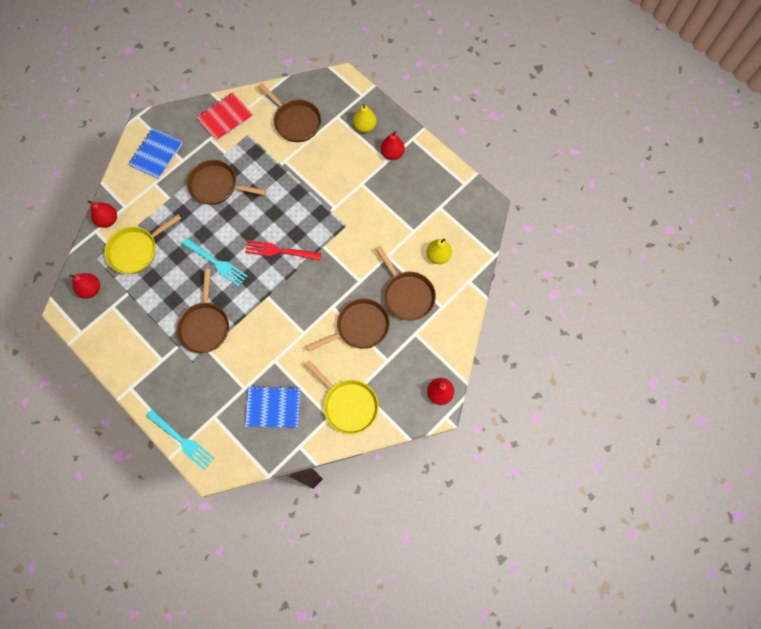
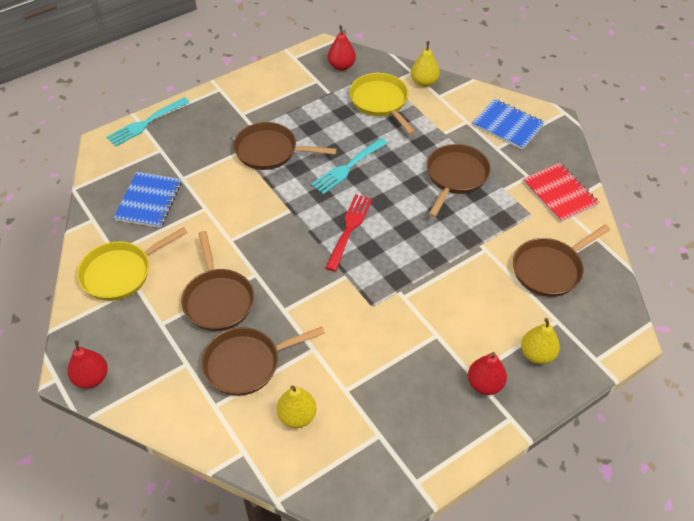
camera: 100 degrees right, 20 degrees down
red pear [88,200,117,228] -> yellow pear [411,41,440,87]

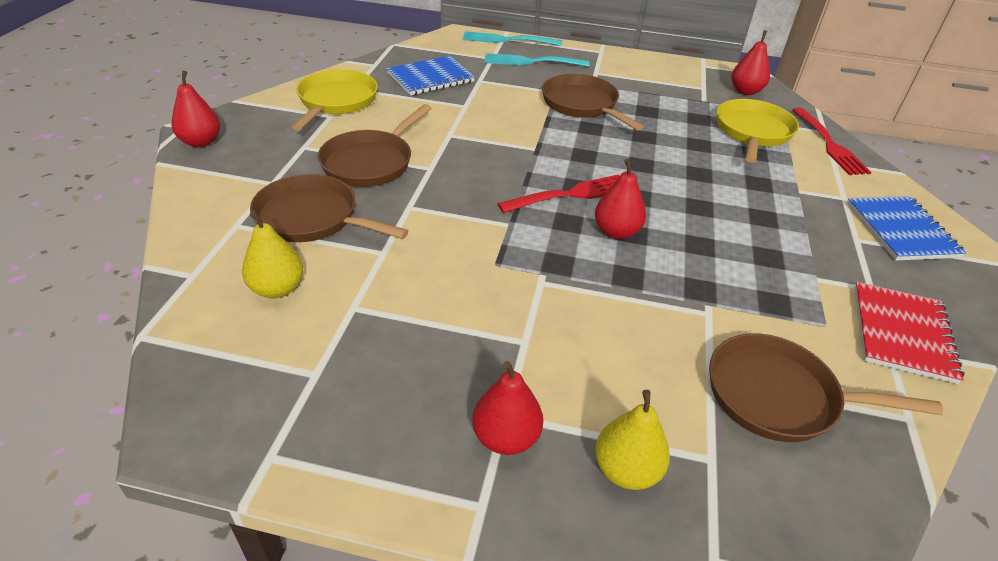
camera: 45 degrees right, 10 degrees down
yellow pan [77,227,188,301] -> yellow pan turned 90 degrees clockwise [292,69,378,131]
turquoise fork [311,138,388,194] -> turquoise fork moved to [485,53,589,67]
yellow pear [411,41,440,87] -> red fork [792,108,871,175]
brown pan [427,144,491,217] -> none
none -> red pear [595,159,646,239]

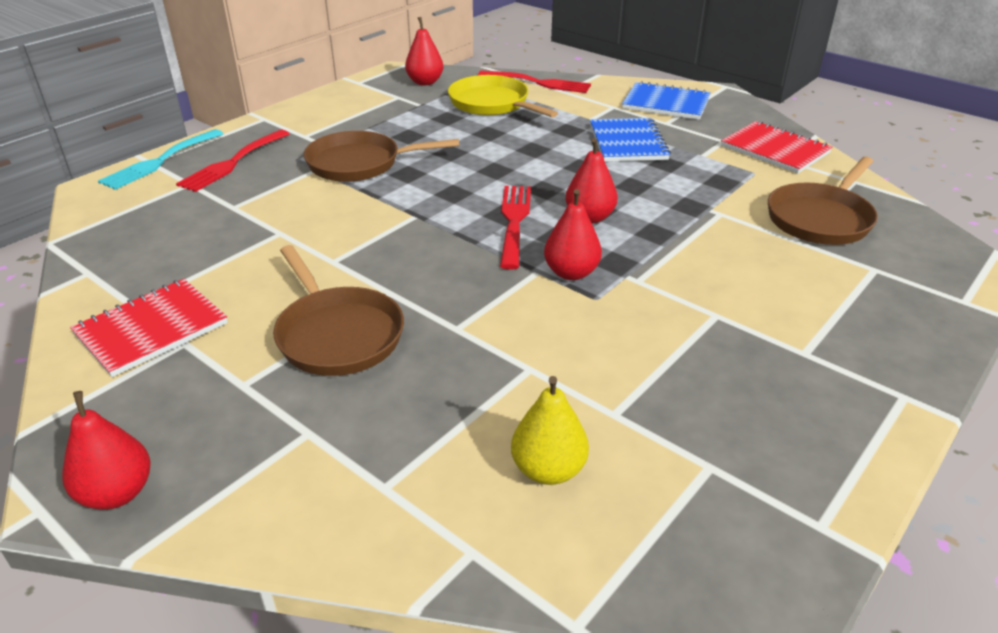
camera: 60 degrees left, 5 degrees down
brown pan [250,174,408,242] -> none
yellow pan [292,69,378,131] -> red notebook [70,279,228,377]
blue notebook [387,56,475,95] -> blue notebook moved to [590,118,671,162]
red pear [472,361,543,455] -> red pear moved to [544,189,602,280]
turquoise fork [485,53,589,67] -> red fork [176,130,289,192]
yellow pear [595,390,670,490] -> none

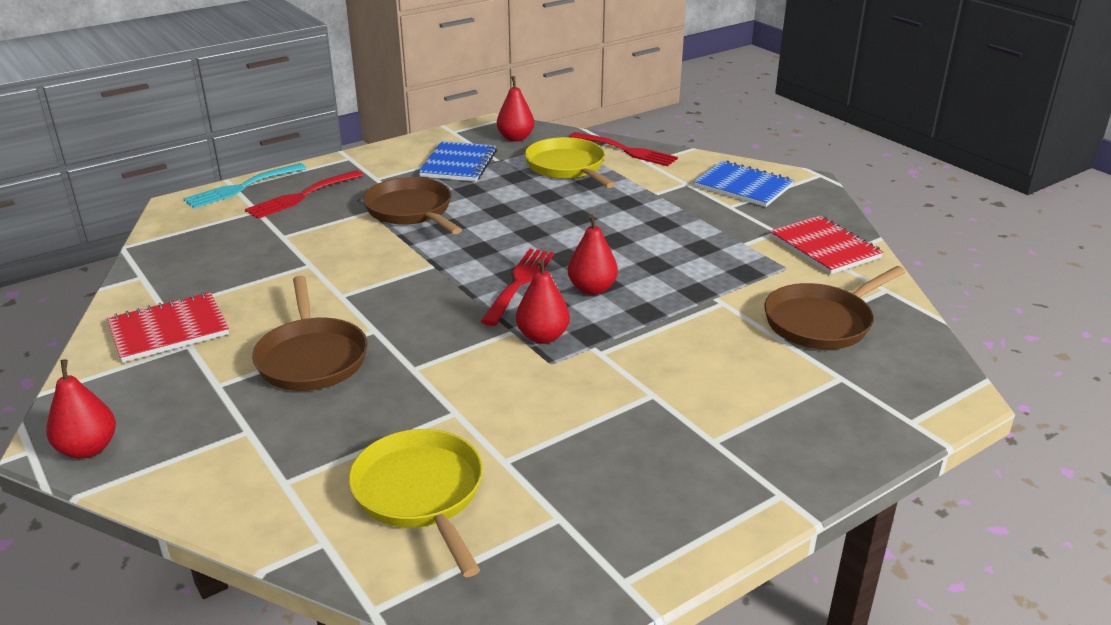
camera: 15 degrees right, 5 degrees down
brown pan [304,131,459,182] -> brown pan turned 45 degrees clockwise [363,177,462,234]
yellow pear [511,376,589,485] -> yellow pan [349,429,483,577]
blue notebook [590,118,671,162] -> blue notebook moved to [419,141,497,182]

